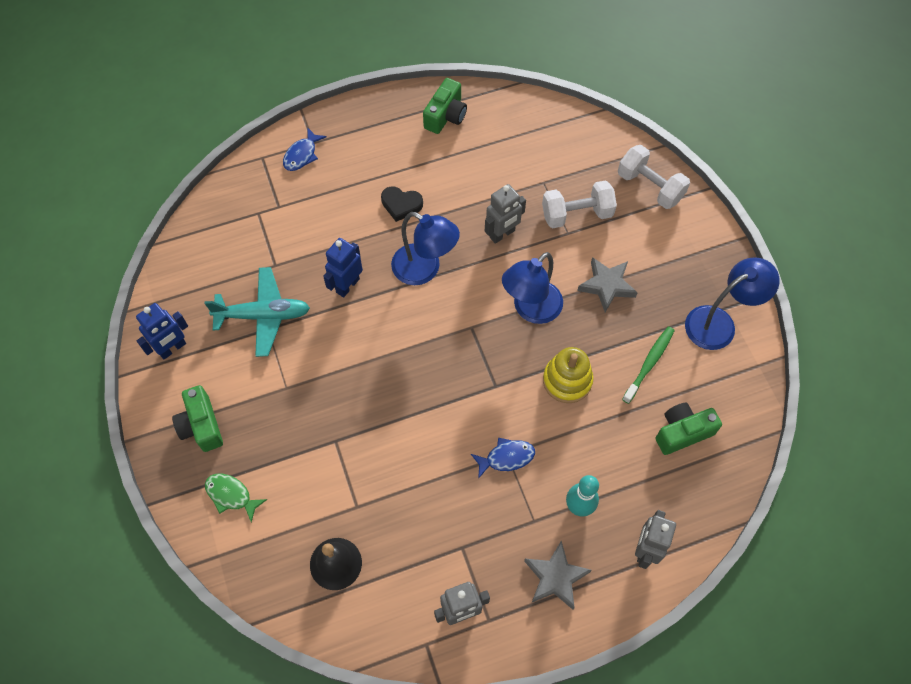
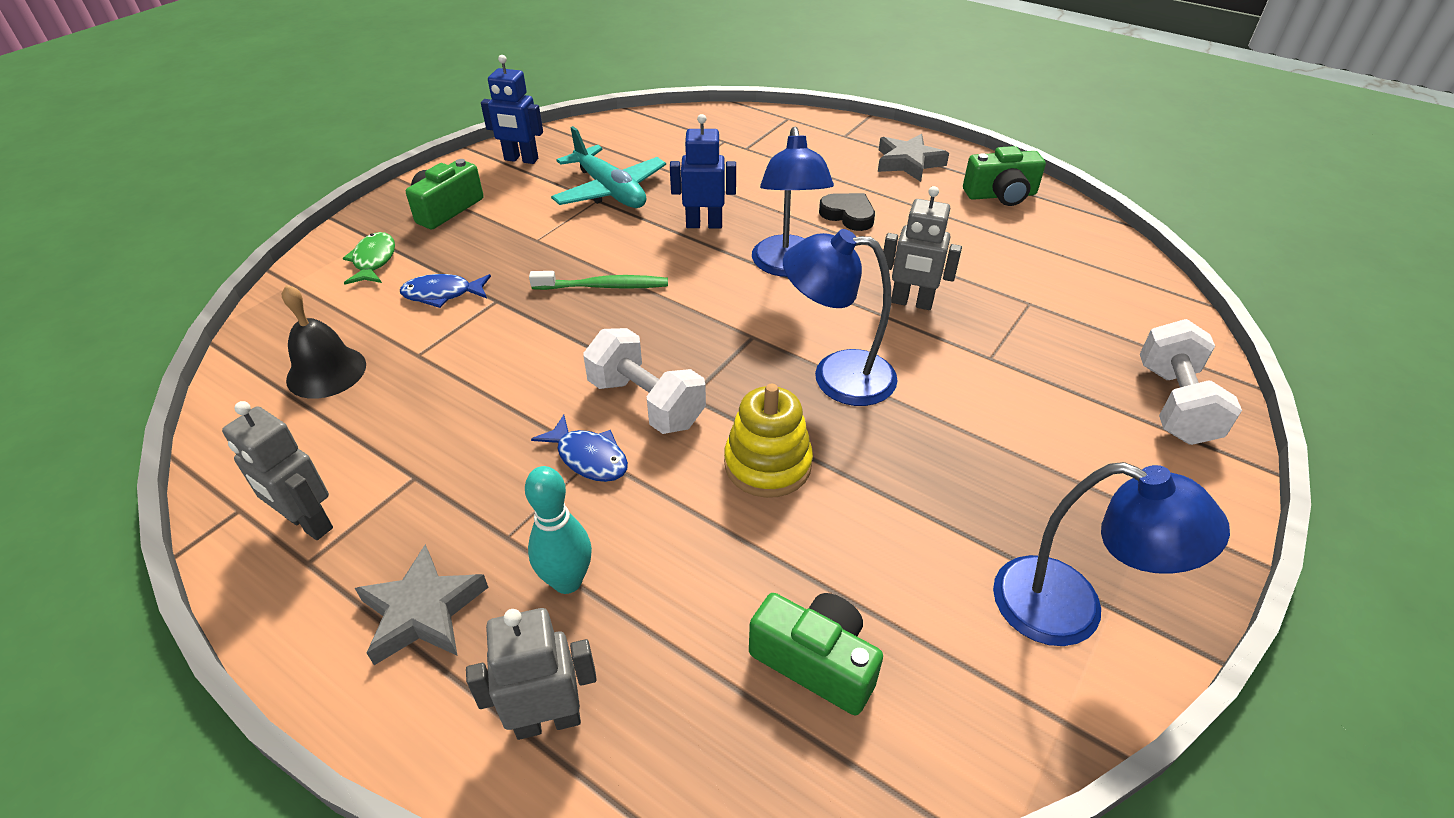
camera: 55 degrees right, 20 degrees down
blue fish [283,128,327,171] -> blue fish moved to [400,274,491,308]
black heart [381,187,423,222] -> black heart turned 150 degrees clockwise [819,193,875,231]
white dumbbell [542,180,617,228] -> white dumbbell moved to [583,328,706,434]
grey star [577,257,638,312] -> grey star moved to [878,134,949,182]
green toothbrush [622,327,675,404] -> green toothbrush moved to [529,271,668,290]

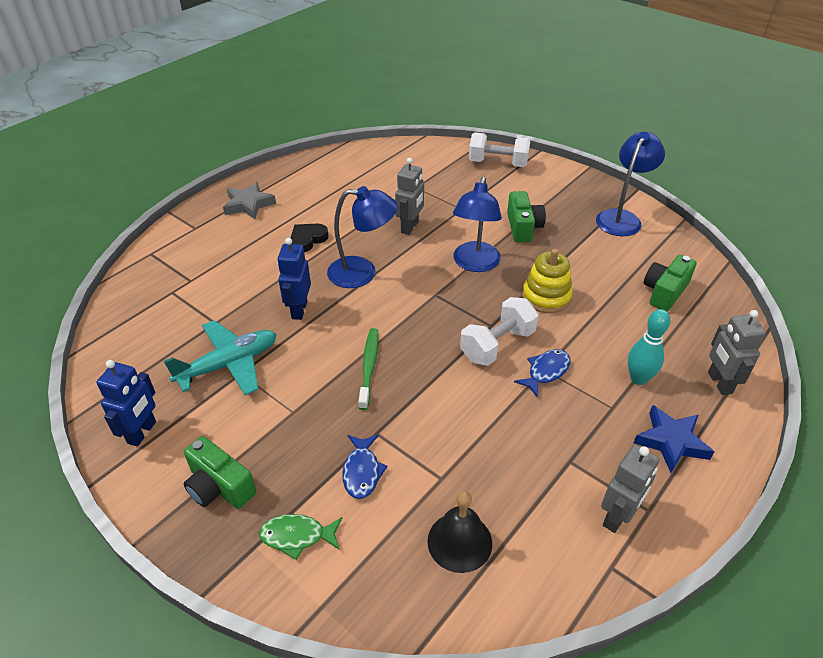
camera: 85 degrees left, 0 degrees up
grey star [355,544,489,665] -> blue star [634,405,714,473]
green camera [963,146,1046,206] -> green camera moved to [507,191,546,242]

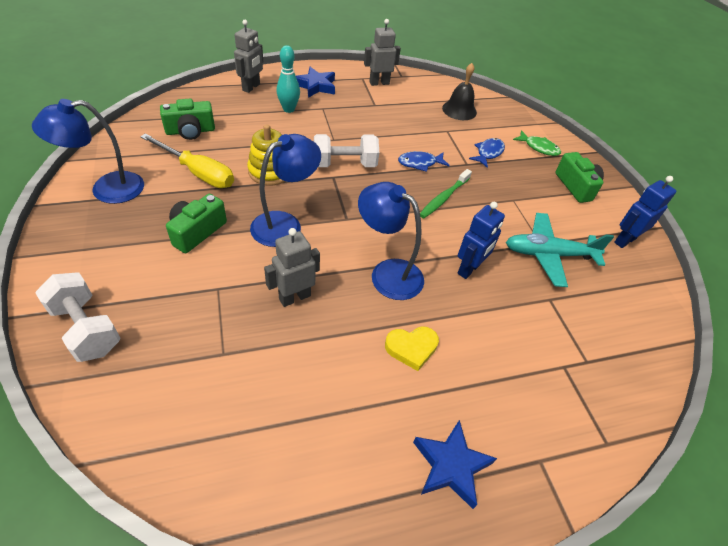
camera: 150 degrees left, 5 degrees up
grey star [223,182,276,219] -> blue star [413,420,497,509]
black heart [291,223,329,252] -> yellow heart [385,326,439,371]
blue fish [514,349,571,397] -> blue fish moved to [398,151,450,172]
none -> yellow screwdriver [140,133,234,188]

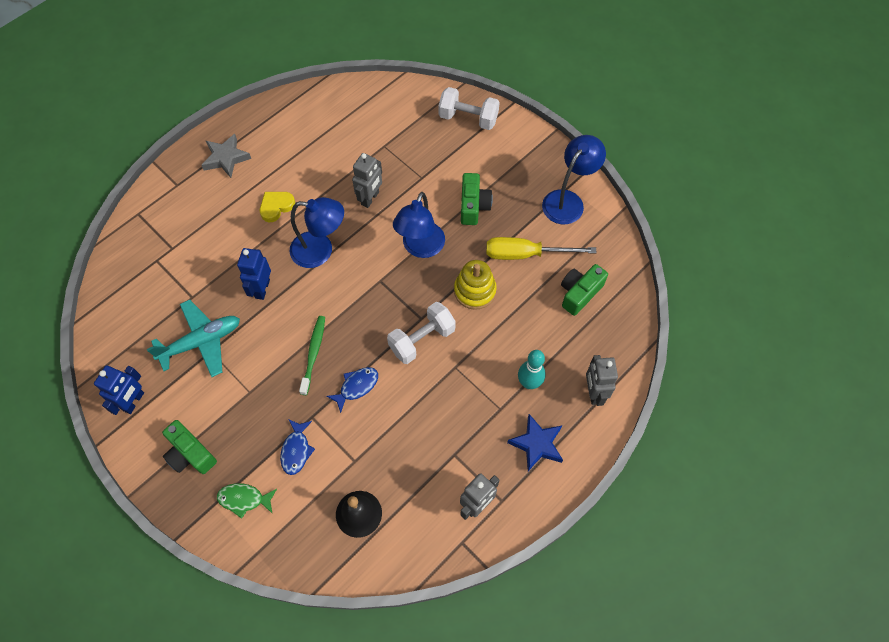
camera: 155 degrees right, 15 degrees up
blue star [413,420,497,509] -> grey star [201,134,251,178]

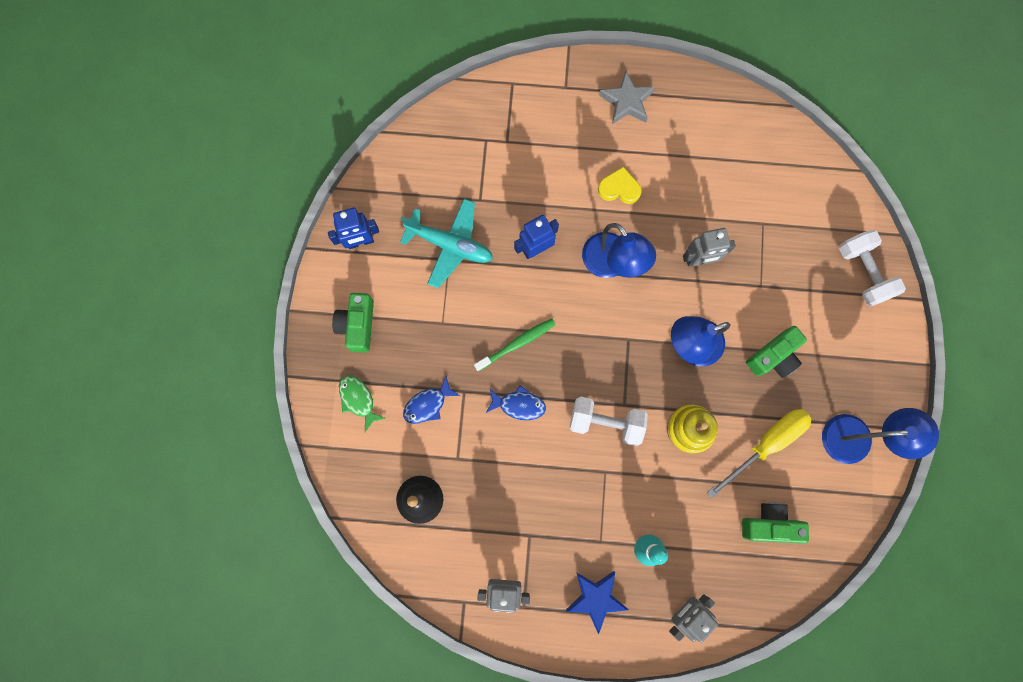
camera: 50 degrees right, 15 degrees up
yellow screwdriver [486,237,596,260] -> yellow screwdriver turned 90 degrees clockwise [707,409,811,498]

